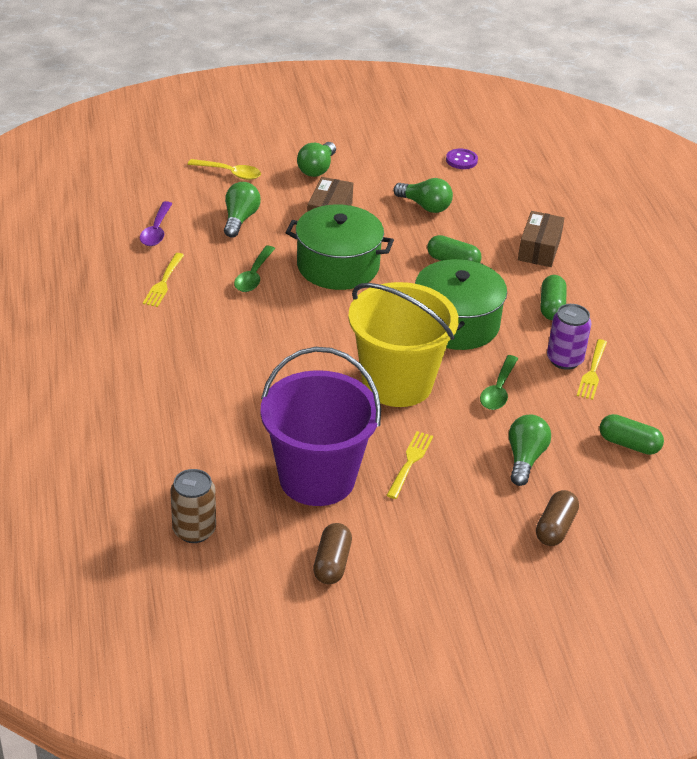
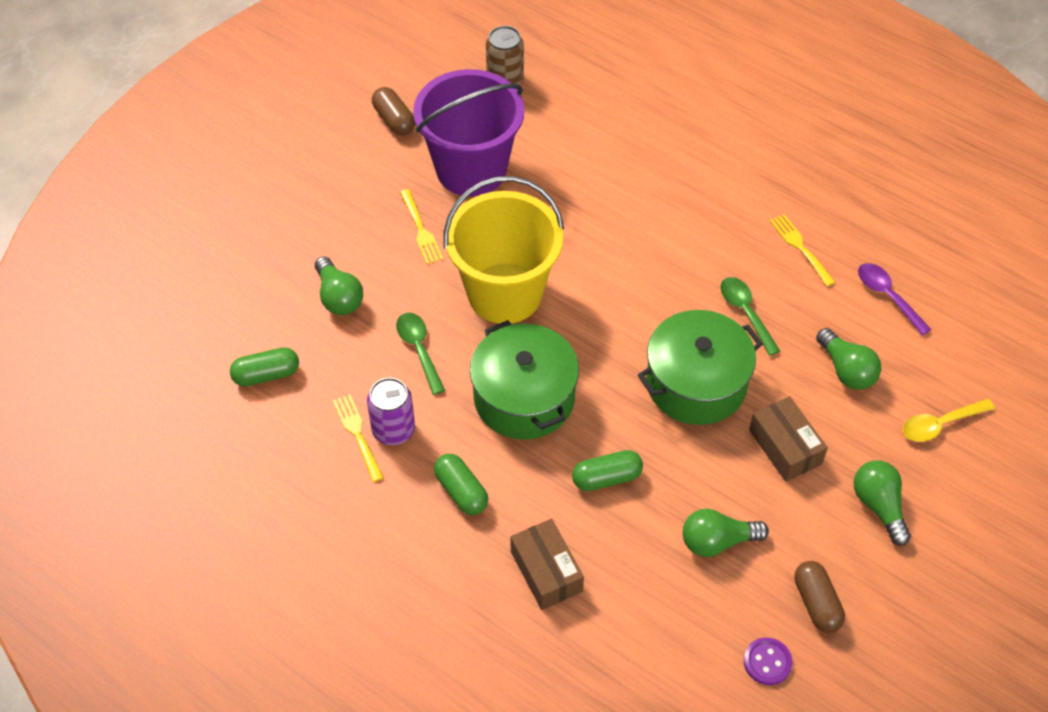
camera: 140 degrees right, 15 degrees up
brown capsule [536,490,579,546] -> brown capsule moved to [794,561,845,633]

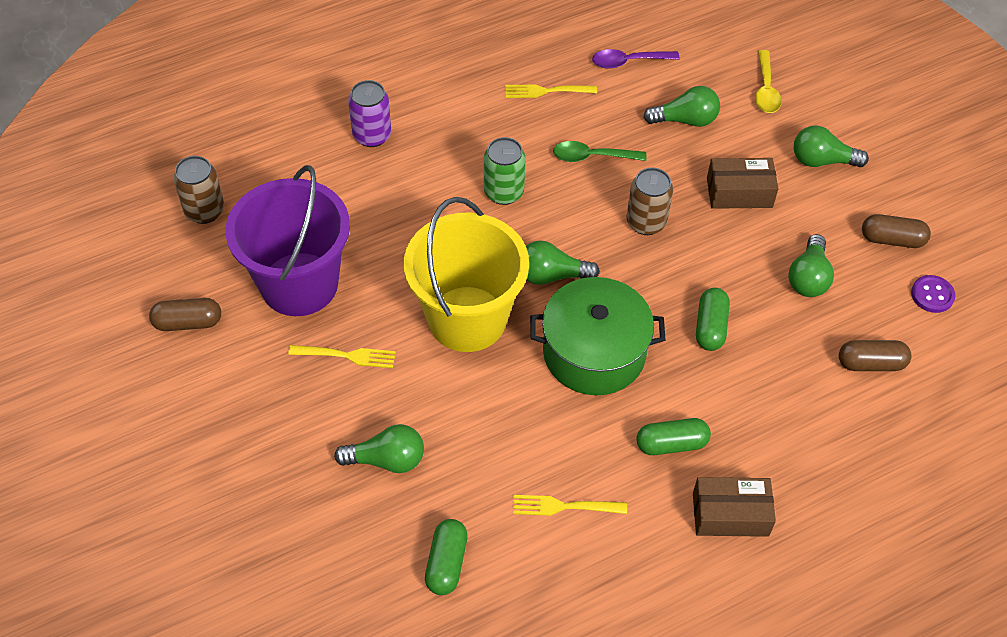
camera: 65 degrees left, 0 degrees up
purple can [367,378,415,445] -> purple can moved to [348,80,391,147]
green spoon [396,312,445,395] -> none
brown box [510,519,584,610] -> brown box moved to [693,477,776,537]
green pot [638,310,763,425] -> brown can [627,167,673,235]
none -> green can [484,137,526,205]
none -> green light bulb [526,240,600,285]
none -> brown capsule [839,340,912,371]

